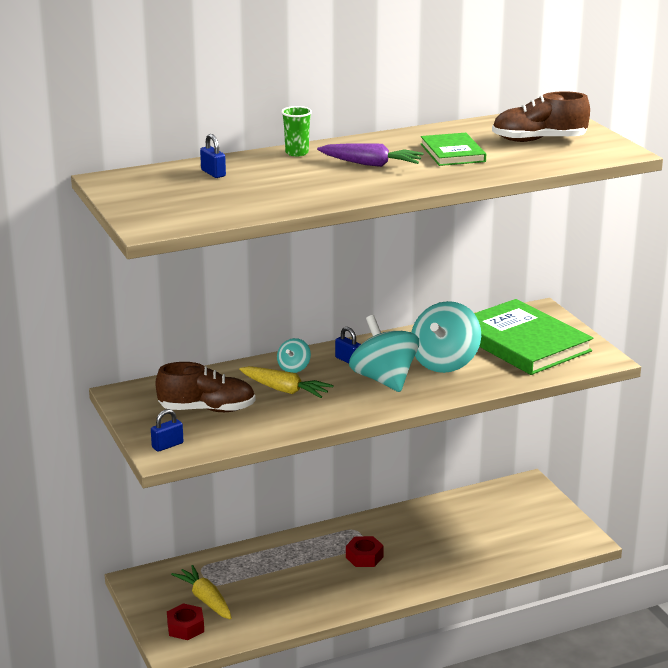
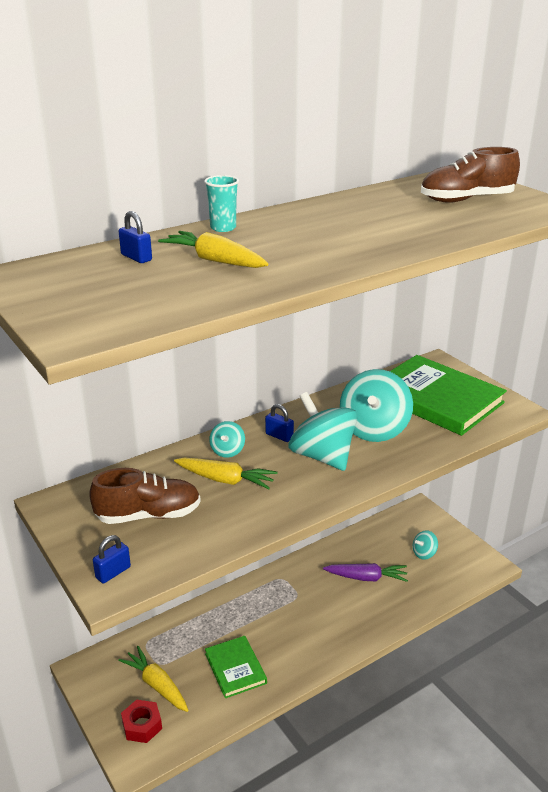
camera: 10 degrees left, 5 degrees up
green cup [281,106,312,156] -> turquoise cup [204,175,239,232]
purple carrot [317,143,424,167] -> purple carrot moved to [323,563,408,582]
red nut [346,536,384,567] -> none
green book [421,133,486,166] -> green book moved to [205,636,267,699]
none -> yellow carrot [158,231,269,268]
none -> turquoise spinning top [413,530,438,560]

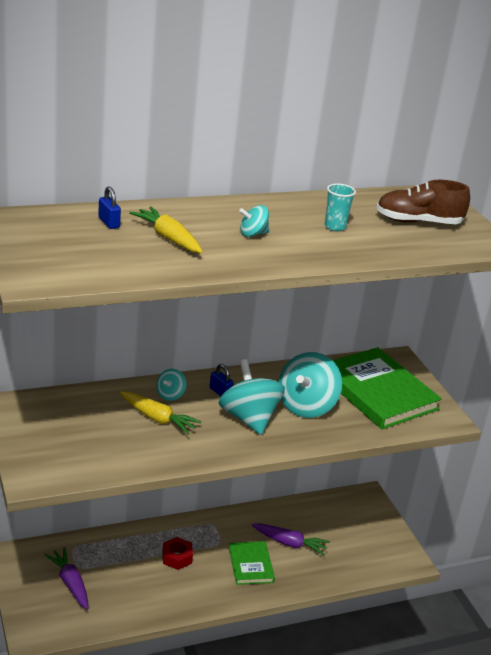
camera: 10 degrees right, 0 degrees up
brown shoe [89,468,201,524] -> none
blue padlock [93,535,131,583] -> none
yellow carrot [118,646,188,712] -> purple carrot [44,547,88,610]
red nut [121,699,162,743] -> red nut moved to [162,537,193,570]
turquoise cup [204,175,239,232] -> turquoise cup moved to [325,183,356,231]
green book [205,636,267,699] -> green book moved to [229,541,275,585]
turquoise spinning top [413,530,438,560] -> turquoise spinning top moved to [239,205,269,237]

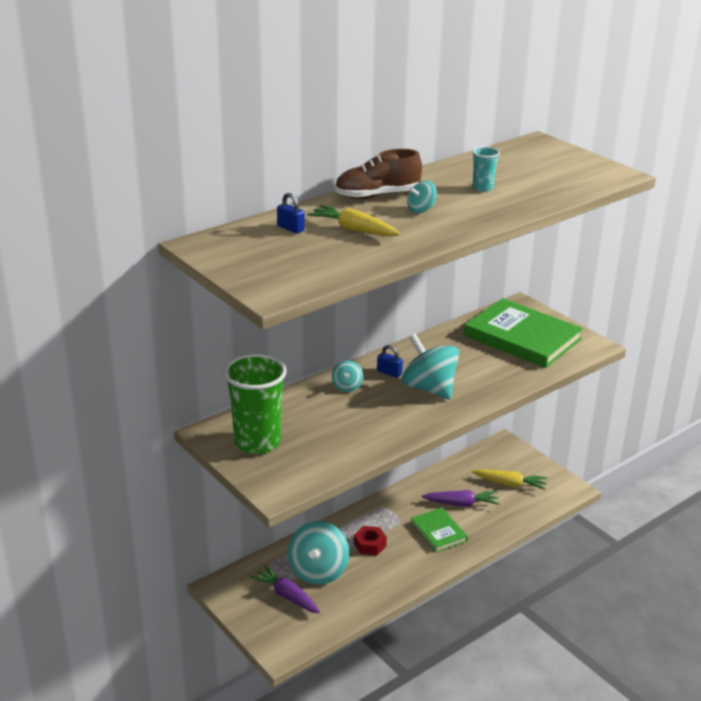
camera: 15 degrees left, 0 degrees up
yellow carrot [120,391,202,434] -> yellow carrot moved to [472,469,547,490]
turquoise spinning top [278,352,342,418] -> turquoise spinning top moved to [288,521,349,585]
brown shoe [376,180,470,224] -> brown shoe moved to [335,149,422,199]
none -> green cup [224,354,287,454]

